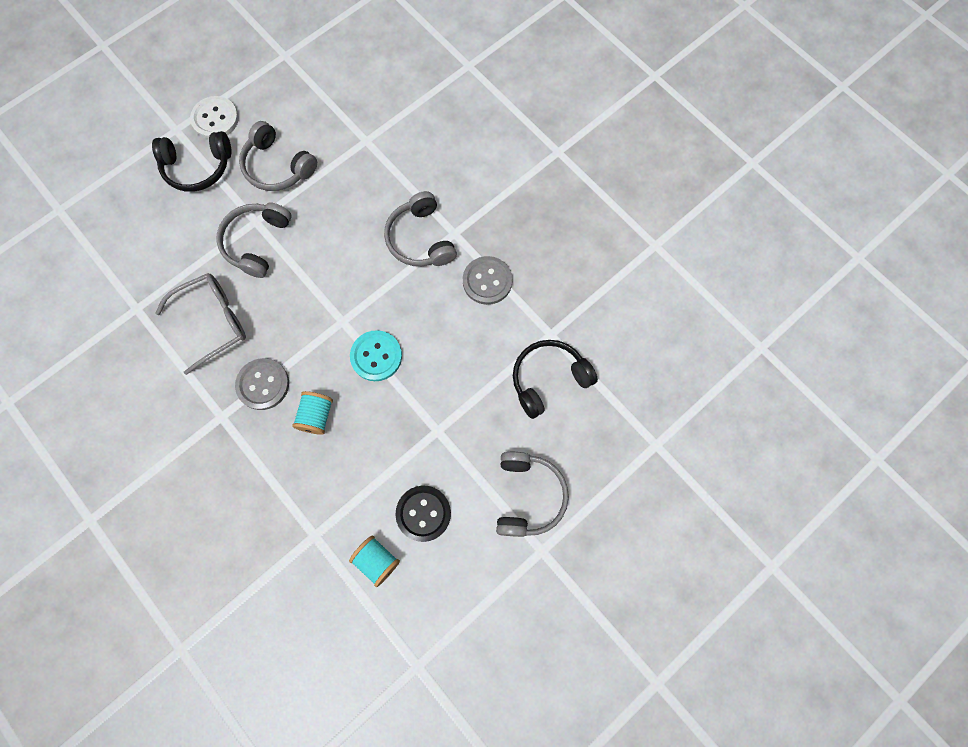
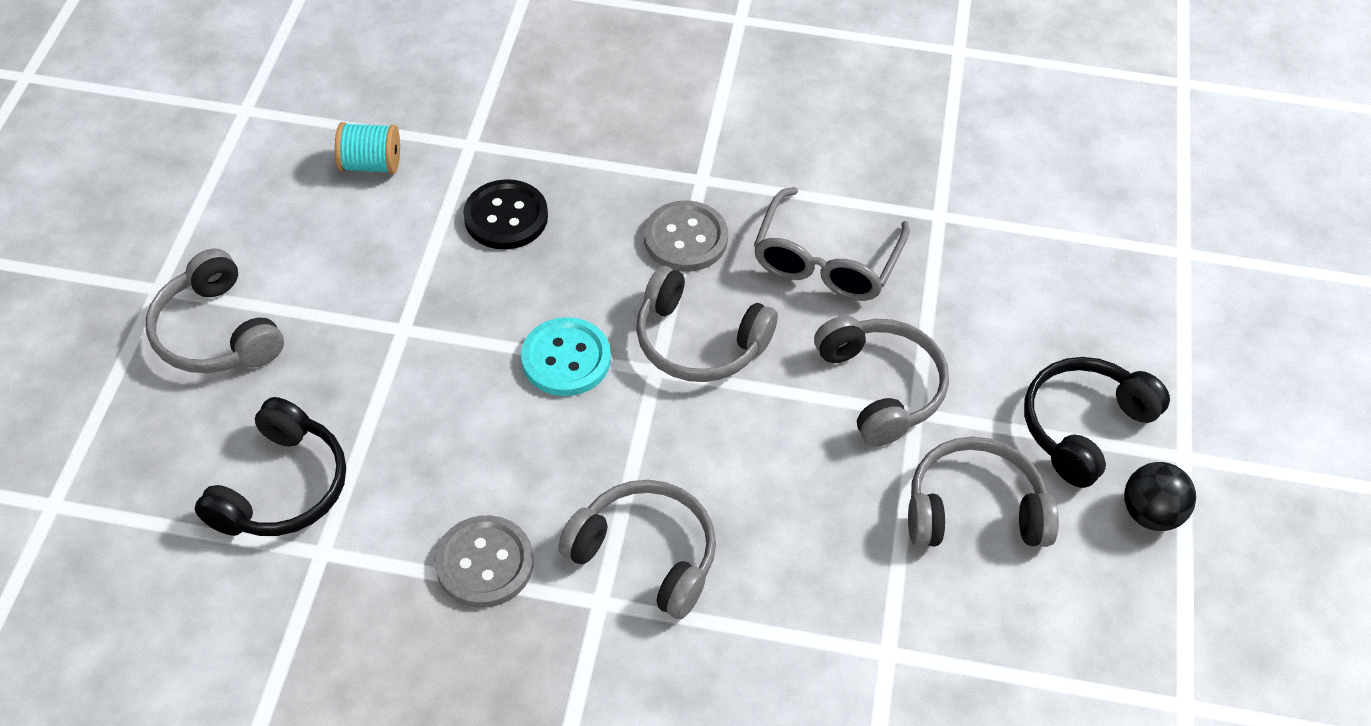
camera: 140 degrees right, 20 degrees down
white button [190,96,239,139] -> black ball [1124,462,1196,531]
turquoise spool [292,391,333,435] -> none
black button [395,486,451,542] -> black button moved to [463,179,548,250]
none -> grey headphones [636,266,778,382]

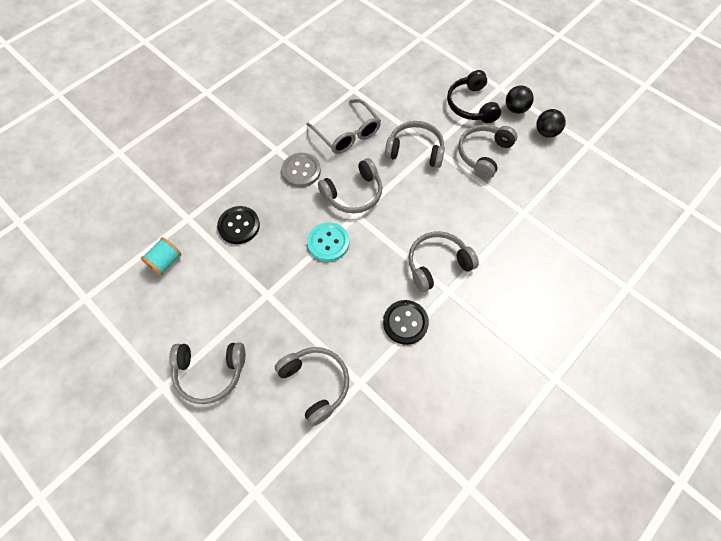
camera: 55 degrees left, 10 degrees up
black headphones [195,397,346,536] -> grey headphones [274,347,349,426]
grey button [435,515,534,608] -> black button [383,300,429,345]
none -> black ball [536,109,566,138]

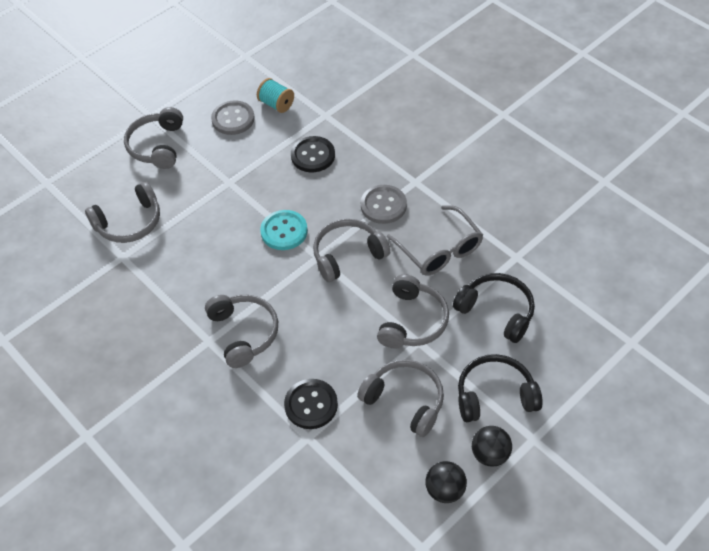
camera: 95 degrees right, 10 degrees down
grey glasses [306,99,381,154] -> grey glasses turned 90 degrees counterclockwise [387,205,483,276]
grey headphones [318,158,382,214] -> grey headphones turned 90 degrees clockwise [313,219,390,282]
black button [383,300,429,345] -> black button moved to [284,379,338,429]
none -> grey button [211,100,255,135]
none -> black headphones [453,273,535,343]

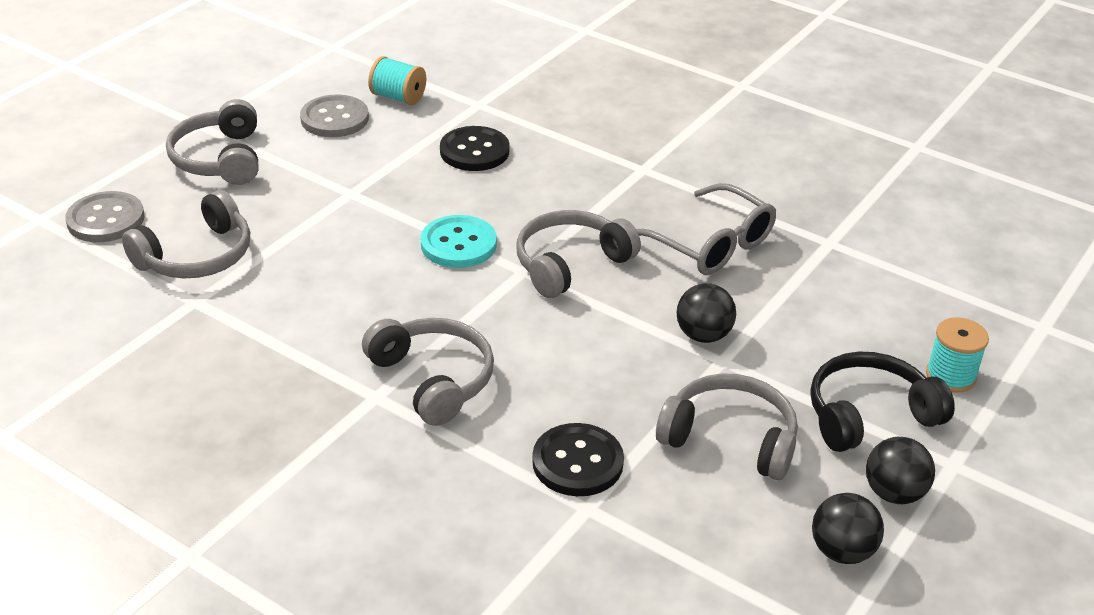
camera: 15 degrees left, 15 degrees down
grey button [361,185,407,224] -> grey button moved to [65,191,144,242]
grey headphones [377,274,449,348] -> black ball [677,283,736,343]
black headphones [453,273,535,343] -> none
none -> turquoise spool [926,317,989,393]

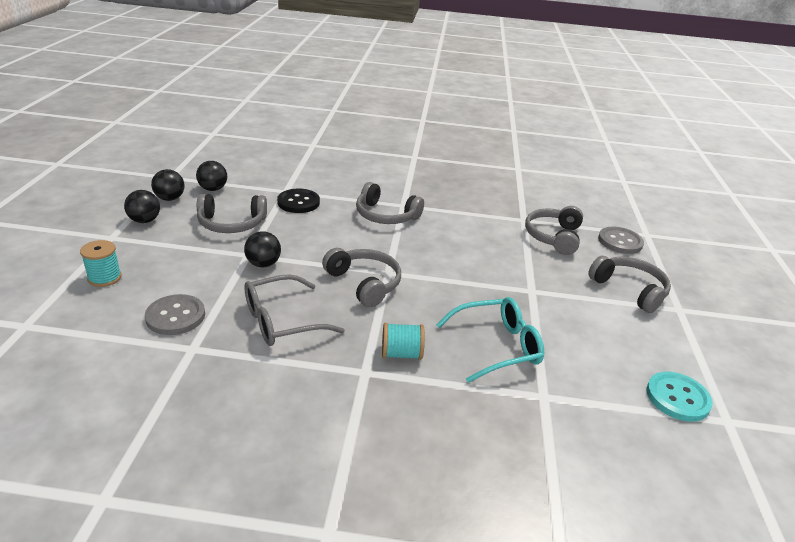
camera: 150 degrees right, 5 degrees down
grey button [300,94,369,137] -> grey button moved to [145,294,205,335]
turquoise spool [368,56,426,105] -> turquoise spool moved to [382,323,425,360]
turquoise button [420,215,497,268] -> turquoise button moved to [646,372,713,422]
black button [440,126,509,171] -> turquoise glasses [436,297,544,383]
grey headphones [516,210,641,298] -> grey headphones turned 60 degrees counterclockwise [322,248,401,307]
grey glasses [636,183,776,275] -> grey glasses turned 45 degrees counterclockwise [244,274,345,346]
black headphones [810,352,955,452] -> none
none -> black ball [196,161,227,191]

